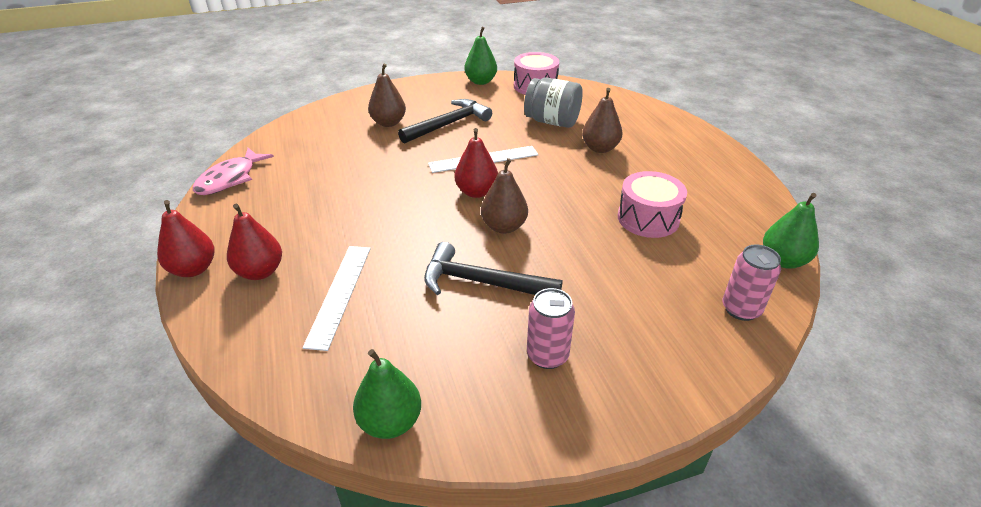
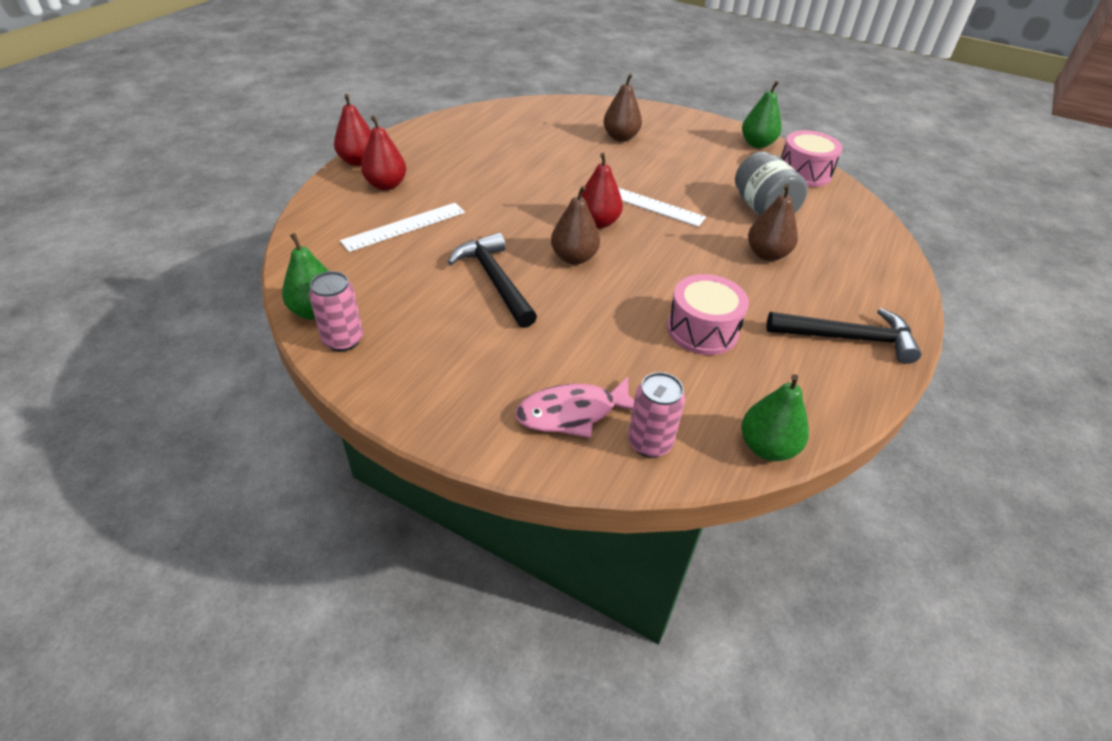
camera: 45 degrees right, 5 degrees up
pink fish [193,148,274,195] -> pink fish moved to [515,377,634,438]
black hammer [398,99,492,144] -> black hammer moved to [766,308,921,364]
pink can [527,288,575,369] -> pink can moved to [309,271,363,352]

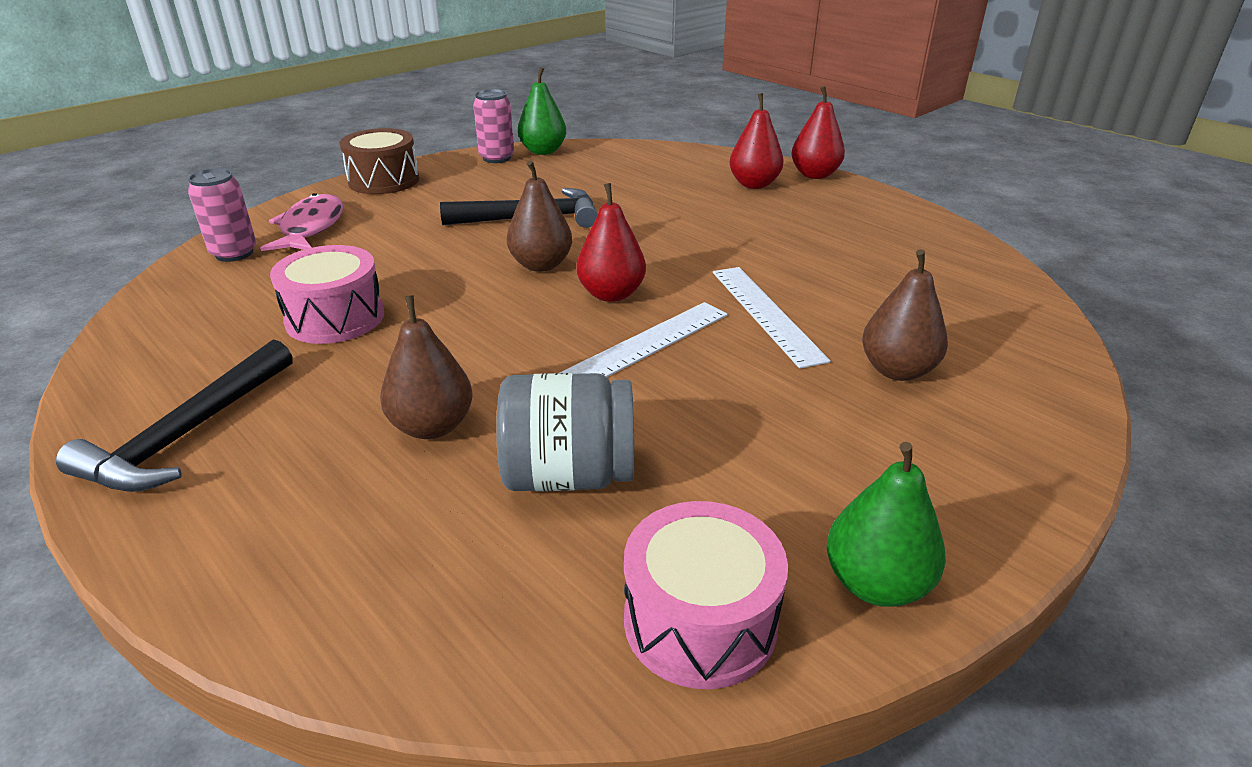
camera: 110 degrees right, 10 degrees down
white ruler [340,203,465,252] -> white ruler moved to [713,267,831,369]
green pear [741,374,809,461] -> none
none -> brown drum [339,128,419,194]

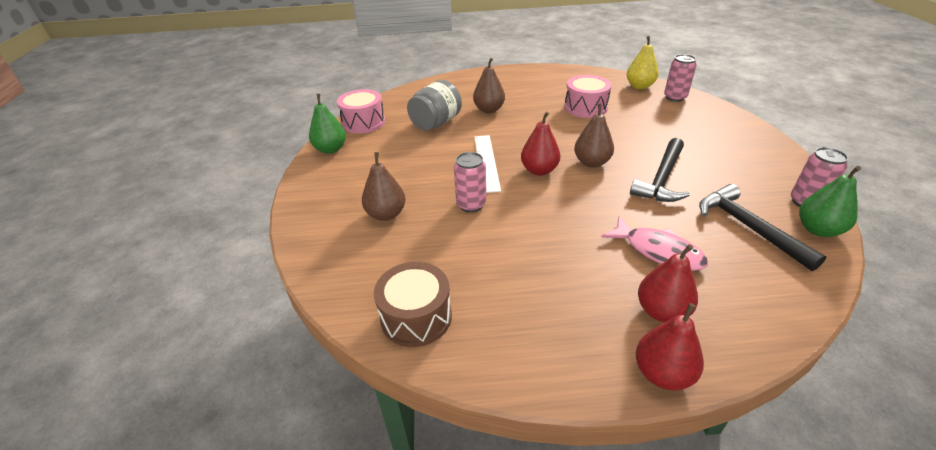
camera: 130 degrees right, 5 degrees up
black hammer [56,340,293,492] -> black hammer moved to [699,184,826,271]
pink fish [260,193,343,251] -> pink fish moved to [601,216,708,271]
brown drum [339,128,419,194] -> brown drum moved to [374,262,452,347]
white ruler [713,267,831,369] -> pink can [454,152,486,212]
none -> yellow pear [626,36,659,89]

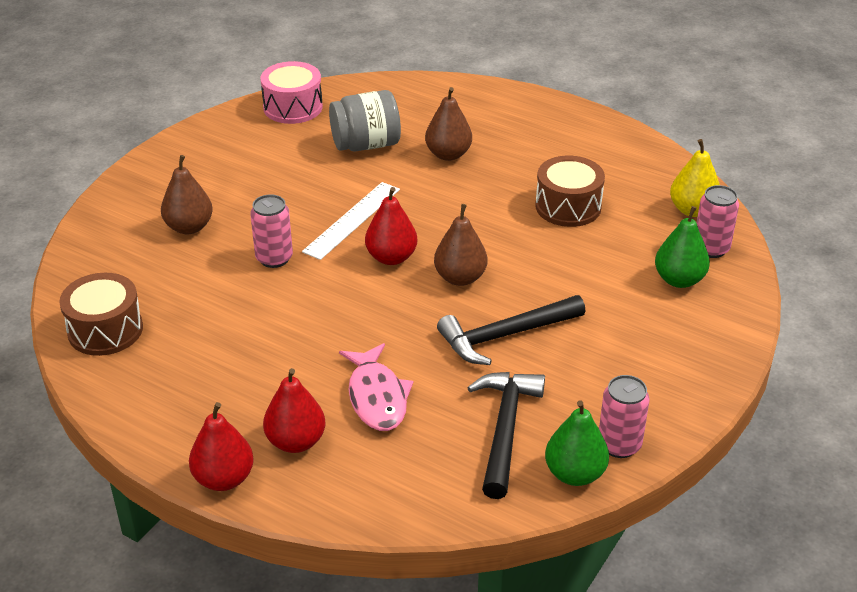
camera: 35 degrees right, 0 degrees up
green pear [309,94,346,154] -> green pear moved to [655,206,710,288]
pink drum [564,75,612,118] -> brown drum [535,156,605,227]

